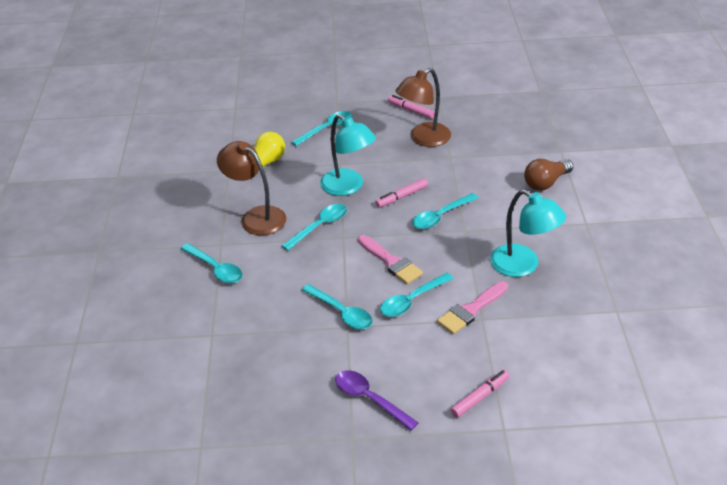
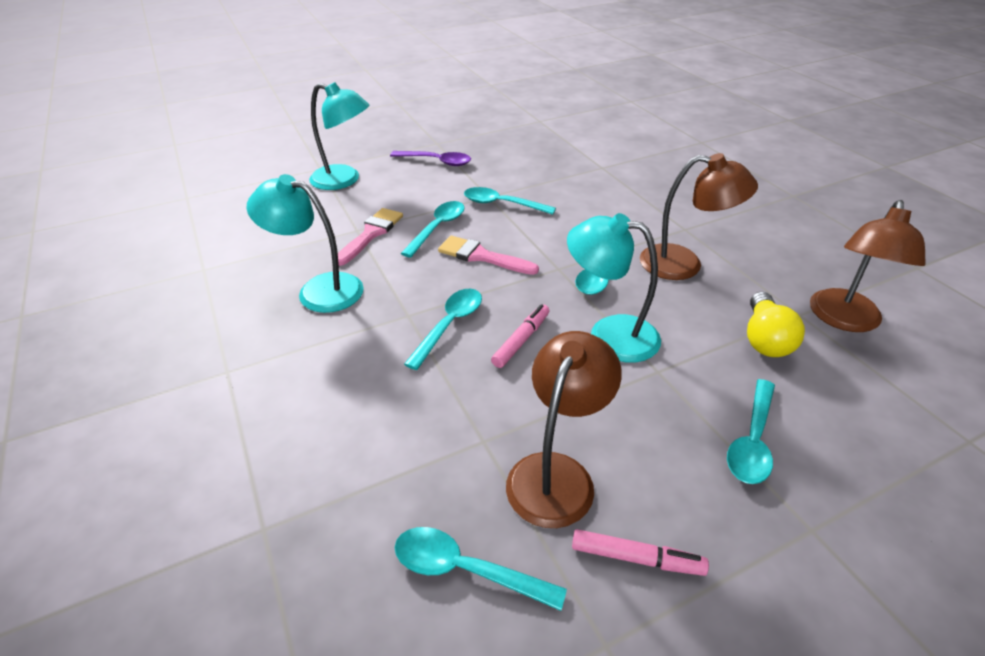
camera: 155 degrees right, 0 degrees up
turquoise spoon [181,243,243,283] -> turquoise spoon moved to [395,527,567,611]
pink marker [451,370,510,418] -> turquoise lamp [309,82,369,190]
brown light bulb [524,159,574,191] -> none
none -> brown lamp [810,200,926,332]

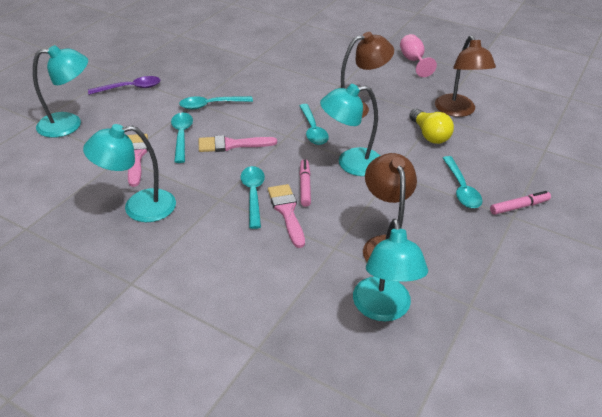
camera: 35 degrees left, 0 degrees up
turquoise spoon [395,527,567,611] -> turquoise lamp [353,219,428,321]
pink marker [572,529,709,576] -> pink marker moved to [490,191,551,215]
none -> pink brush [268,184,305,248]
none -> pink goblet [400,34,437,77]

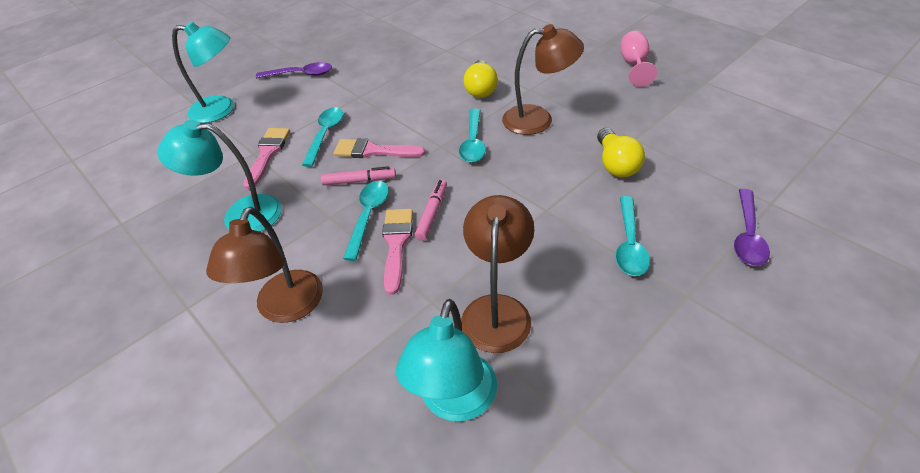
camera: 20 degrees right, 5 degrees up
turquoise spoon [179,96,253,110] -> none
turquoise lamp [320,84,380,176] -> none
brown lamp [435,35,496,117] -> brown lamp moved to [206,207,323,323]
pink marker [490,191,551,215] -> pink marker moved to [321,166,396,185]
none -> yellow light bulb [464,60,498,98]
none -> purple spoon [734,189,770,266]

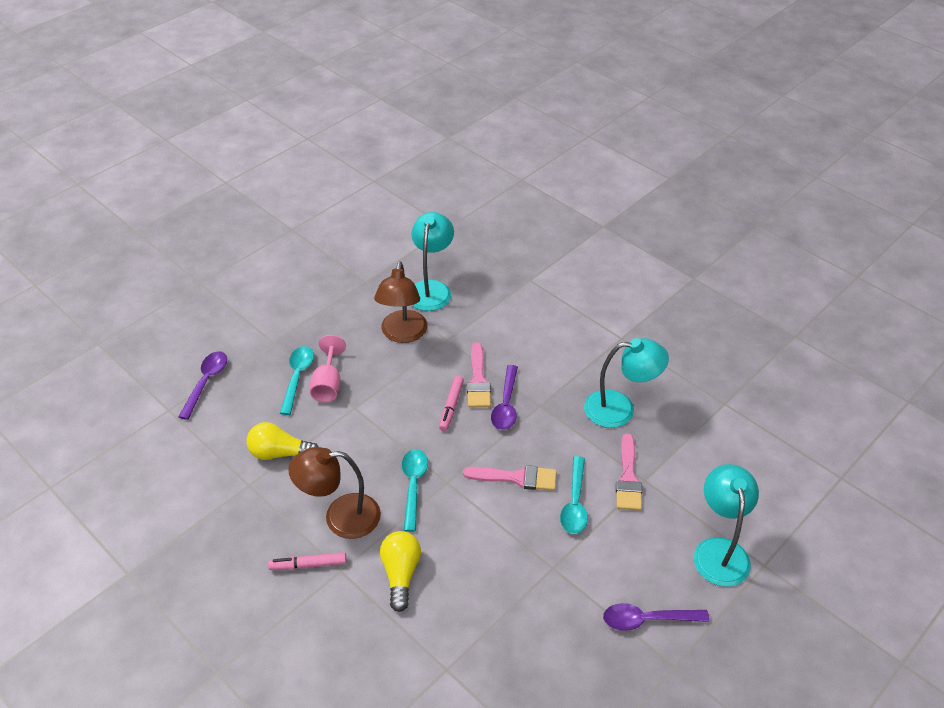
camera: 175 degrees right, 0 degrees up
turquoise lamp [172,22,234,123] -> turquoise lamp turned 90 degrees clockwise [694,464,759,587]
brown lamp [206,207,323,323] -> none
pink marker [321,166,396,185] -> pink marker moved to [268,552,346,570]
turquoise spoon [343,181,389,261] -> purple spoon [491,365,518,430]
yellow light bulb [597,128,645,177] -> yellow light bulb turned 75 degrees counterclockwise [246,422,318,460]
pink goblet [621,31,657,87] -> pink goblet moved to [310,335,346,402]

